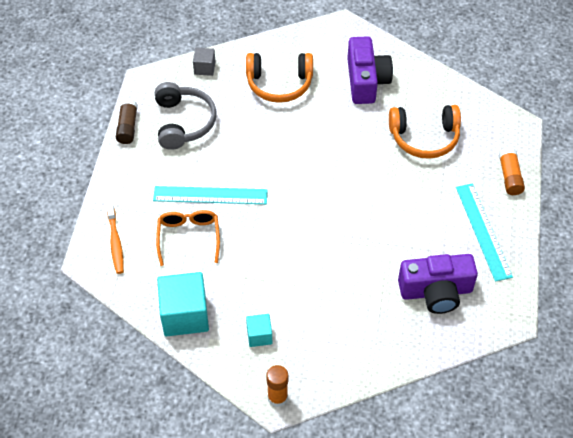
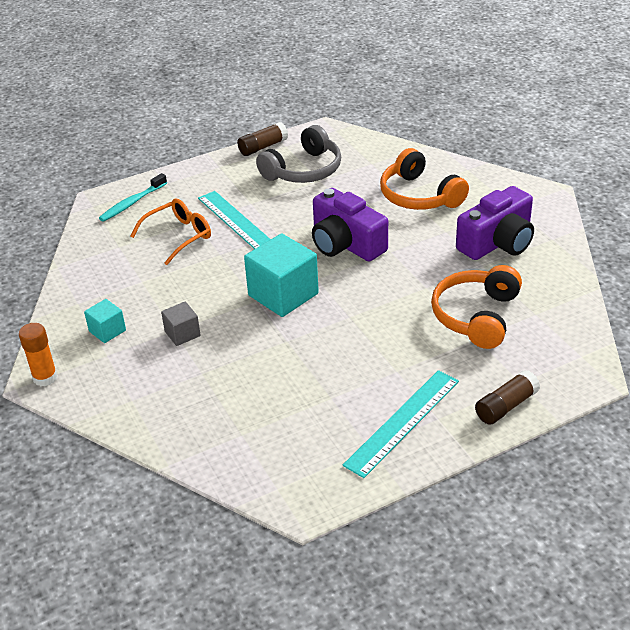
camera: 55 degrees right, 15 degrees down
orange toothbrush [107,203,124,274] -> turquoise toothbrush [99,173,167,222]
turquoise cube [157,272,209,336] -> turquoise cube moved to [244,233,319,317]
grey cube [193,48,216,76] -> grey cube moved to [161,302,201,346]
orange headphones [389,105,461,159] -> orange headphones turned 60 degrees clockwise [431,265,522,349]
purple camera [398,254,478,314] -> purple camera moved to [312,188,388,261]
orange glue stick [499,148,525,195] -> brown glue stick [475,370,540,425]

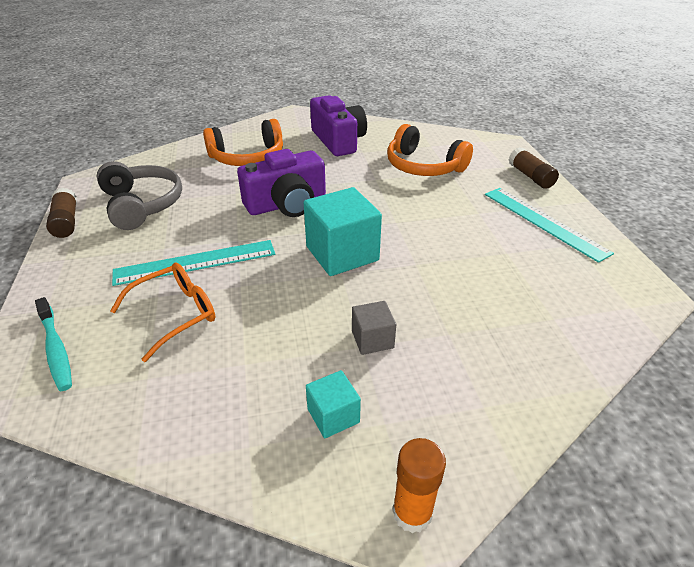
camera: 75 degrees left, 0 degrees up
orange glasses [130,199,211,265] -> orange glasses turned 75 degrees clockwise [110,263,216,362]

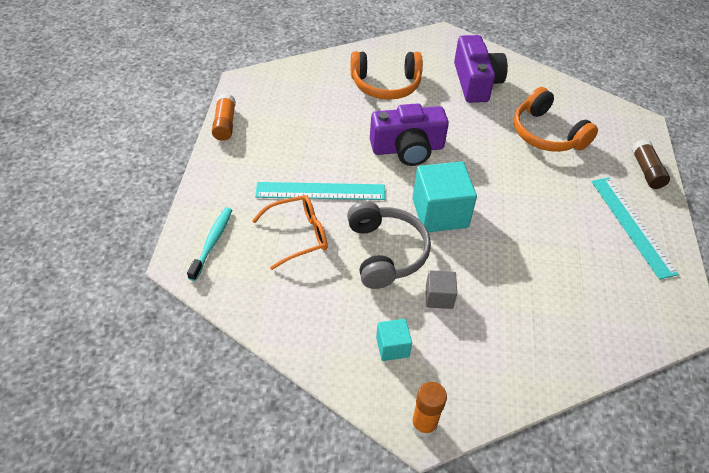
camera: 15 degrees right, 10 degrees up
turquoise toothbrush [35,297,72,391] -> turquoise toothbrush turned 150 degrees counterclockwise [187,207,232,281]
brown glue stick [46,188,77,238] -> orange glue stick [212,93,236,141]
grey headphones [97,161,182,230] -> grey headphones moved to [347,201,431,289]

